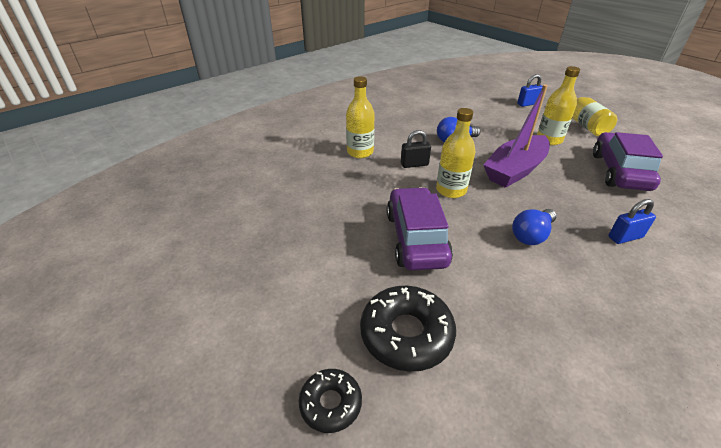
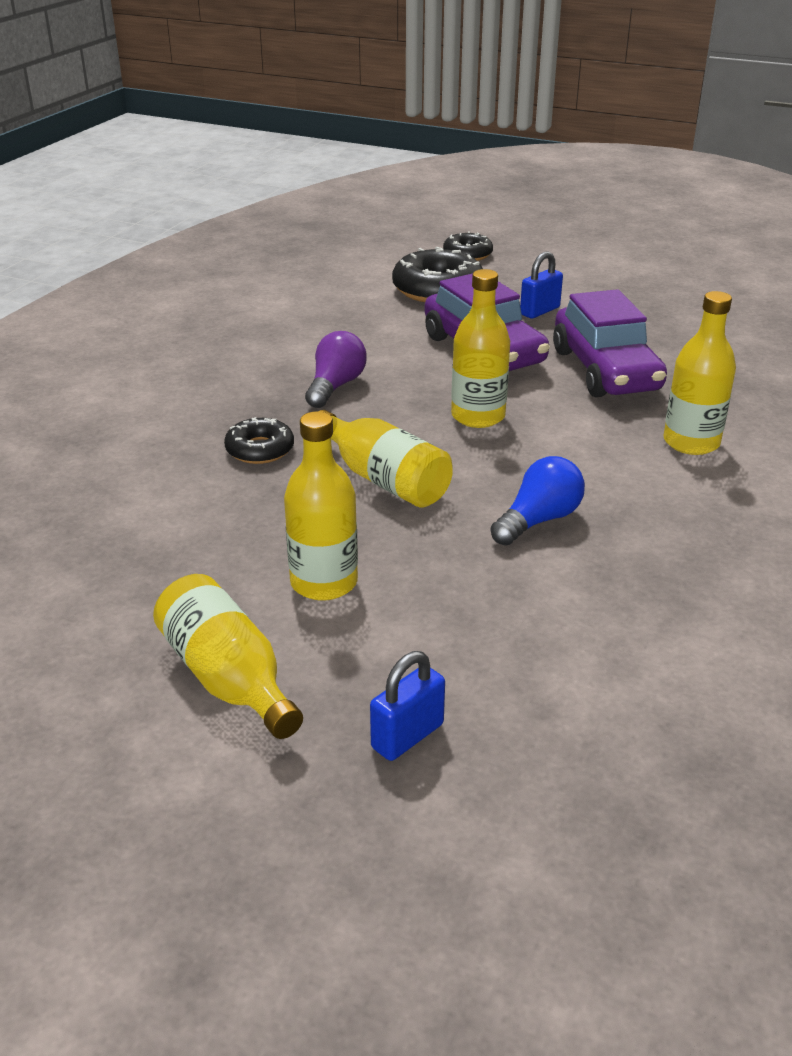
camera: 155 degrees right, 5 degrees down
black padlock [401,130,431,168] -> none
purple boat [484,85,550,188] -> yellow bottle [319,410,453,507]
blue light bulb [512,209,557,245] -> purple light bulb [305,331,367,408]
purple car [593,132,663,191] -> purple car moved to [553,289,667,397]
blue padlock [608,199,656,244] -> blue padlock moved to [520,251,563,319]
none -> black donut [224,417,294,464]

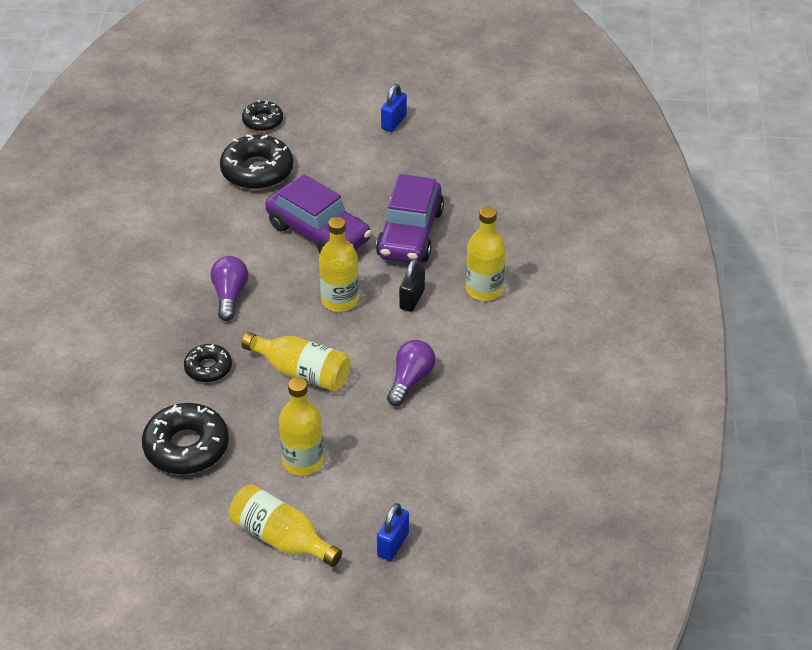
camera: 20 degrees left, 10 degrees up
blue light bulb [490,456,585,546] -> purple light bulb [387,340,435,406]
blue padlock [520,251,563,319] -> blue padlock moved to [381,84,407,132]
purple car [553,289,667,397] -> purple car turned 45 degrees clockwise [376,174,444,263]
none -> black donut [142,403,229,475]
none -> black padlock [399,259,425,312]

